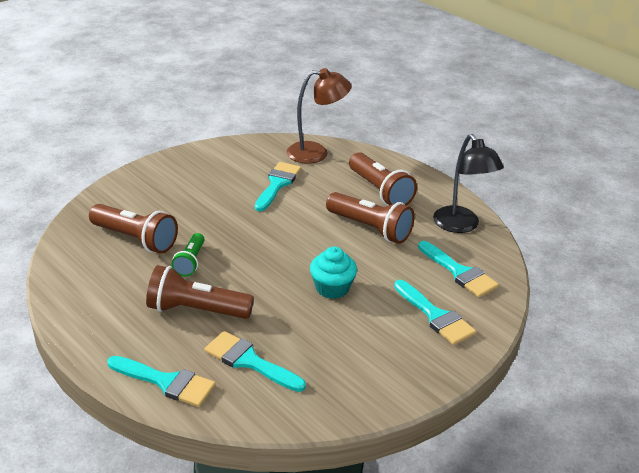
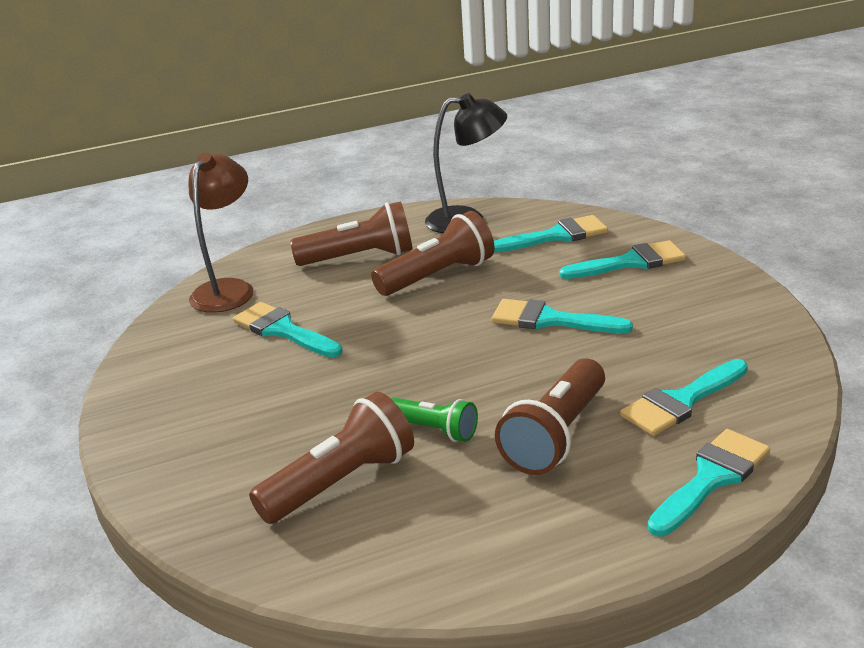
camera: 65 degrees left, 5 degrees down
turquoise cupcake [310,246,357,299] -> turquoise brush [492,299,633,333]

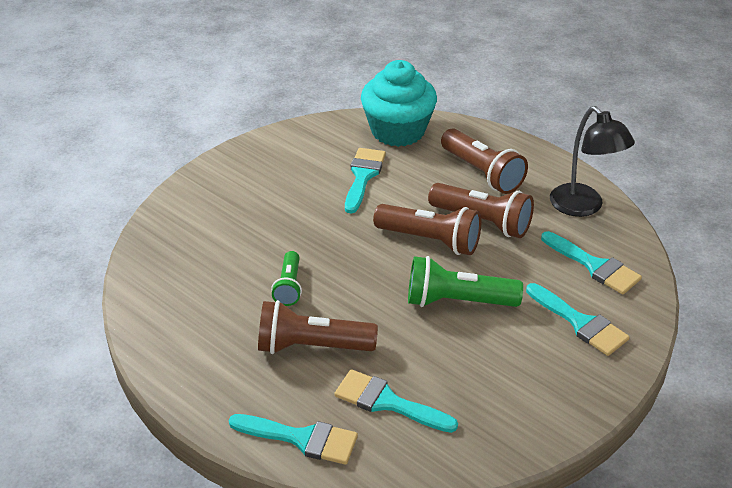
camera: 60 degrees right, 10 degrees up
brown lamp [189,152,254,313] -> turquoise cupcake [361,60,437,147]
brown flashlight [249,392,414,524] -> brown flashlight moved to [373,204,481,255]
turquoise brush [492,299,633,333] -> green flashlight [408,256,523,307]

